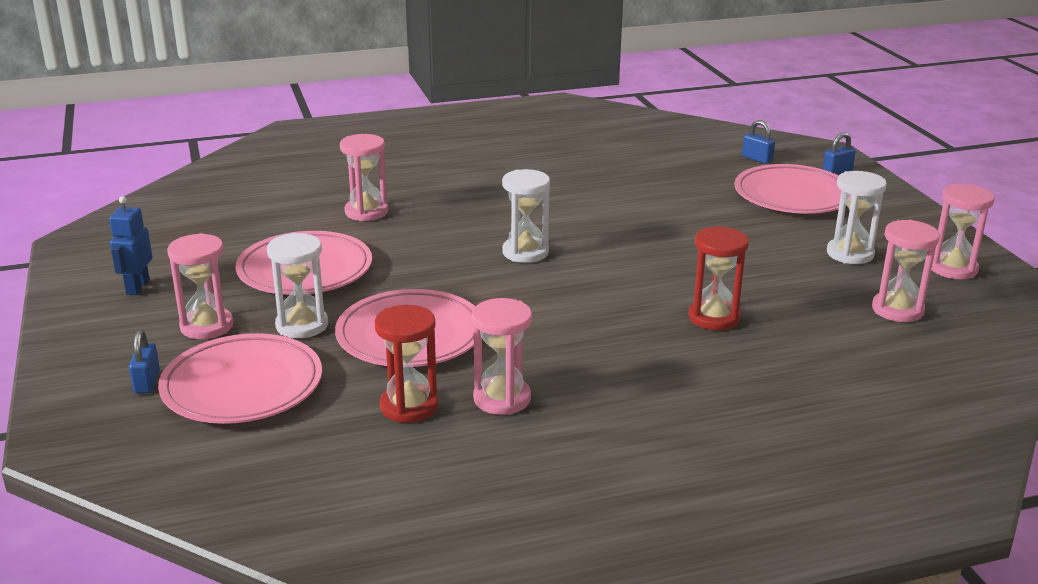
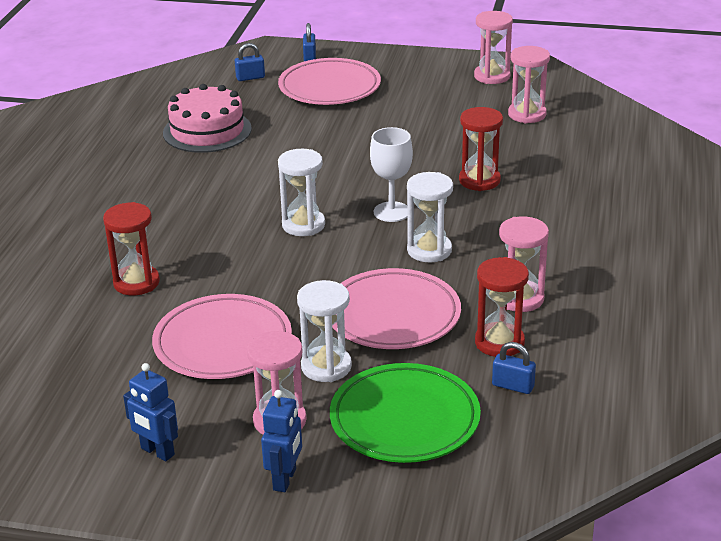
camera: 60 degrees left, 5 degrees up
blue padlock [129,330,160,394] -> blue padlock moved to [492,342,536,394]
pink plate [158,333,322,424] -> green plate [330,363,481,463]
pink hourglass [340,134,388,221] -> red hourglass [103,202,160,295]
white hourglass [827,171,887,264] -> white hourglass moved to [407,172,453,262]
none -> pink cake [163,84,252,153]
none -> blue robot [261,390,302,492]
none -> white goblet [370,127,413,222]

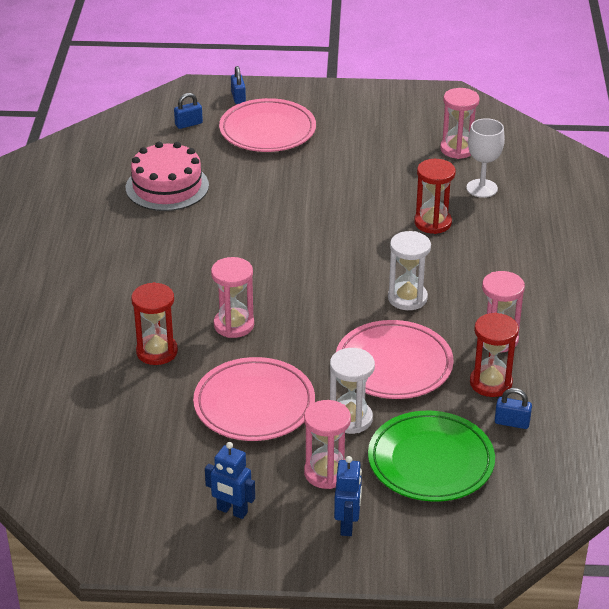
camera: 10 degrees left, 5 degrees up
white hourglass [278,149,325,236] -> none
white goblet [370,127,413,222] -> white goblet moved to [466,118,505,198]
pink hourglass [474,11,513,84] -> pink hourglass moved to [211,257,254,338]

